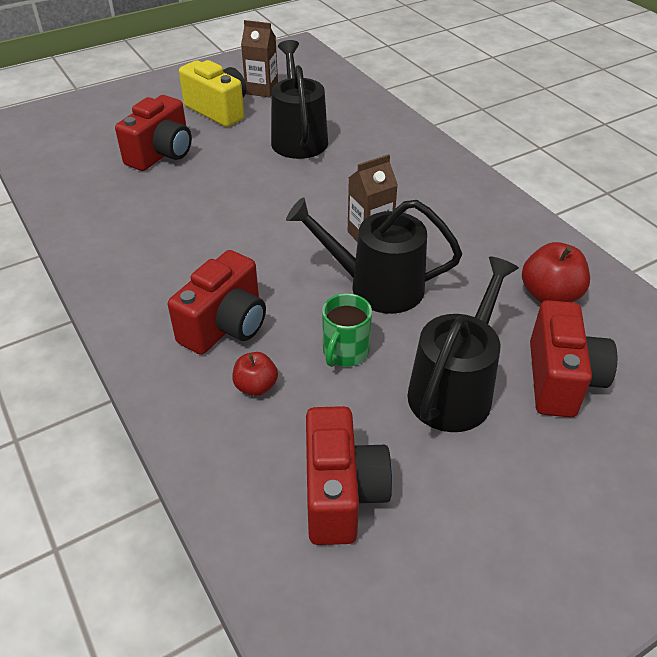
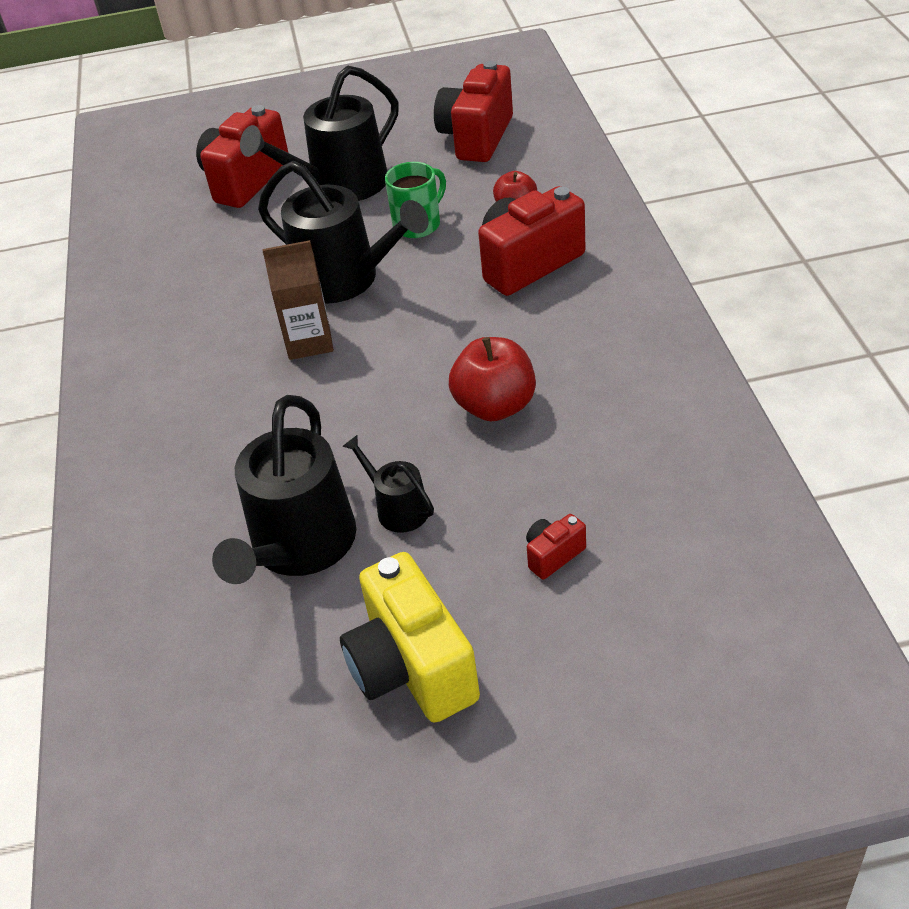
camera: 155 degrees left, 0 degrees up
red camera [115,95,192,171] -> red camera [526,514,586,580], size x0.45
brown carton [241,20,278,97] -> none
red apple [522,242,590,303] -> red apple moved to [449,337,536,421]
none -> black watering can [342,435,434,533]

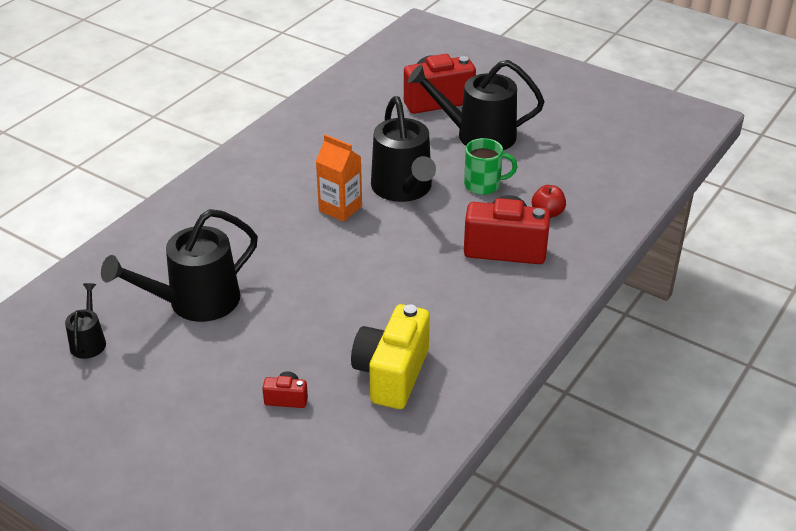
camera: 40 degrees right, 5 degrees down
brown carton [262,240,334,360] -> orange carton [316,134,362,222]
yellow camera [340,552,480,723] -> yellow camera moved to [351,304,430,409]
black watering can [342,435,434,533] -> black watering can moved to [65,283,106,359]
red camera [434,61,513,162] -> none
red apple [449,337,536,421] -> none

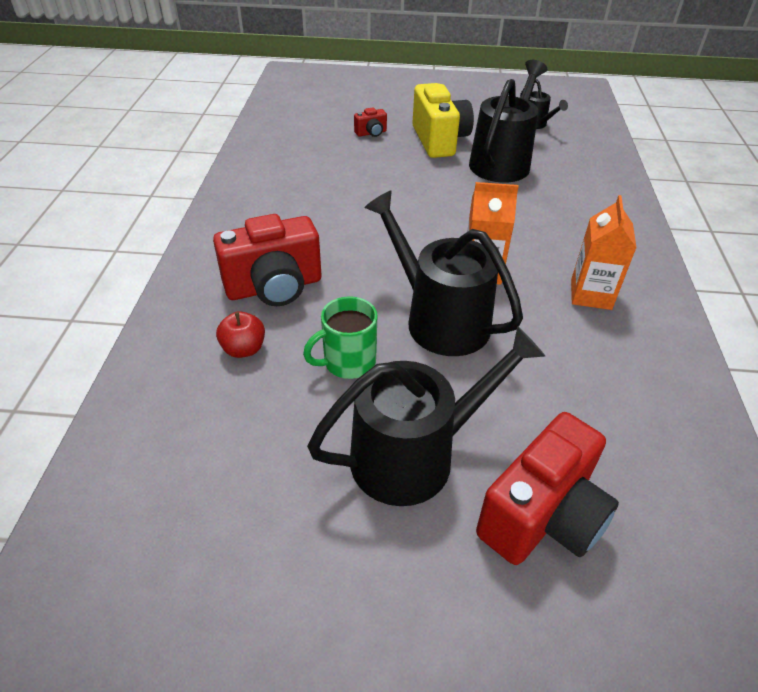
camera: 150 degrees right, 5 degrees up
yellow camera [351,304,430,409] -> yellow camera moved to [412,83,474,158]
none -> orange carton [571,195,637,310]

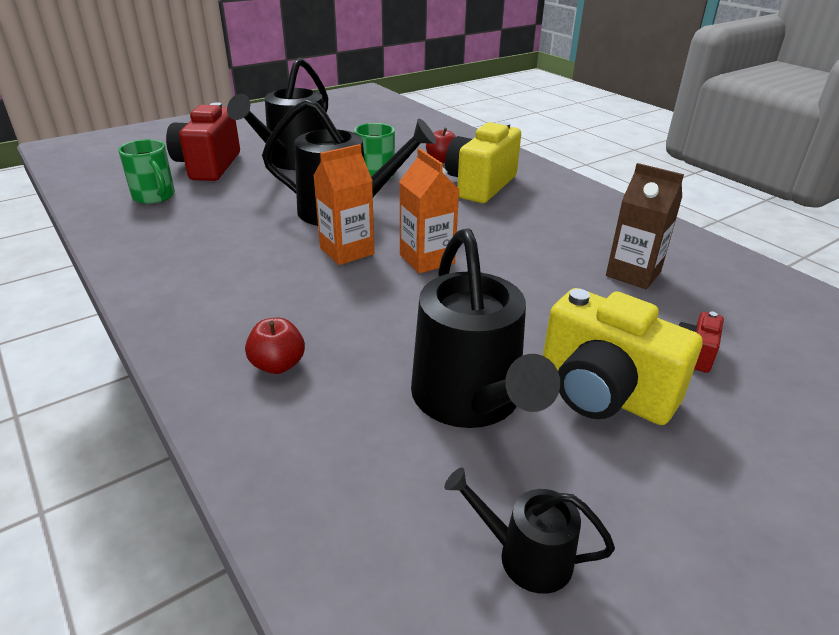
camera: 140 degrees right, 10 degrees down
red camera [213,214,321,306] -> yellow camera [445,121,521,203]
orange carton [571,195,637,310] -> orange carton moved to [399,148,459,273]
none -> green mug [118,139,175,204]
none -> red apple [245,318,305,374]
none -> brown carton [606,163,684,289]

